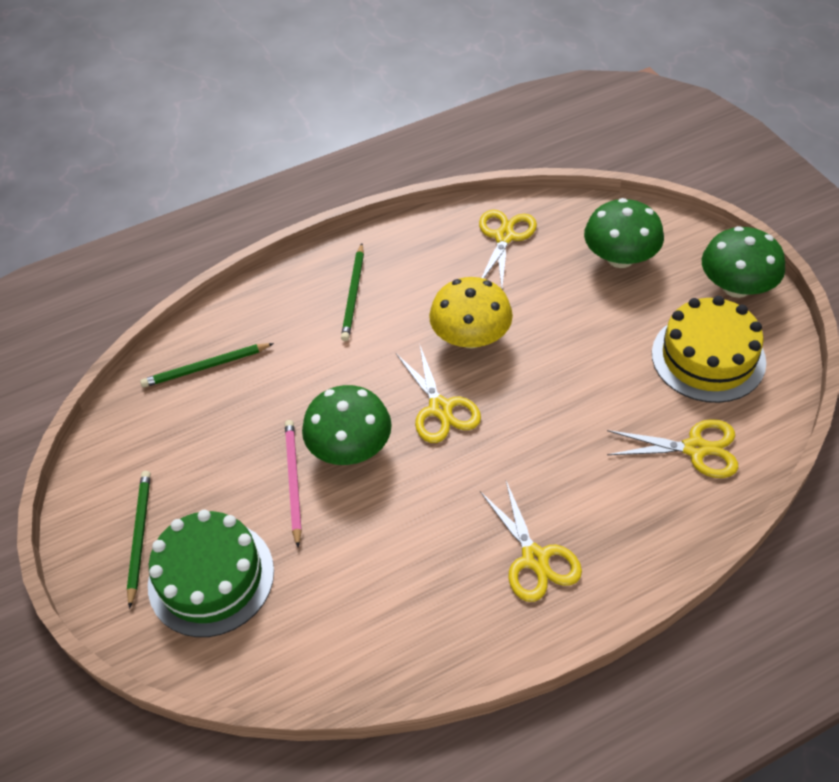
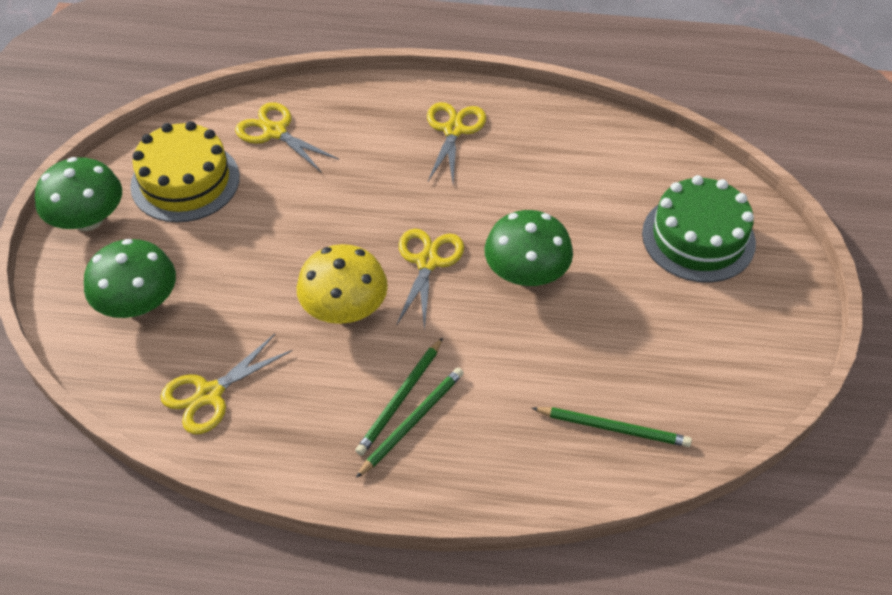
camera: 150 degrees left, 0 degrees up
green pencil [127,471,151,609] -> green pencil moved to [355,338,443,456]
pink pencil [285,420,302,547] -> none

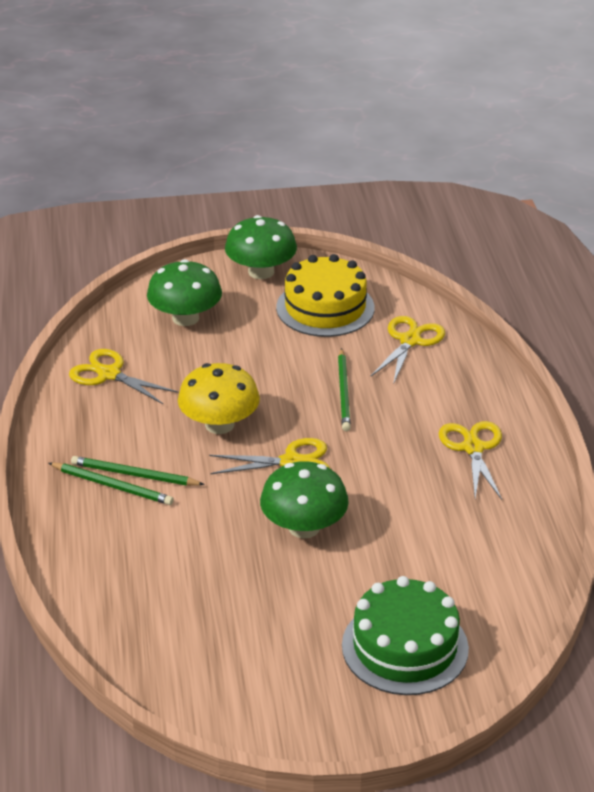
camera: 75 degrees right, 15 degrees down
yellow scissors [427,102,486,182] -> yellow scissors turned 90 degrees counterclockwise [438,421,502,500]
green pencil [532,407,692,447] -> green pencil moved to [338,348,351,431]

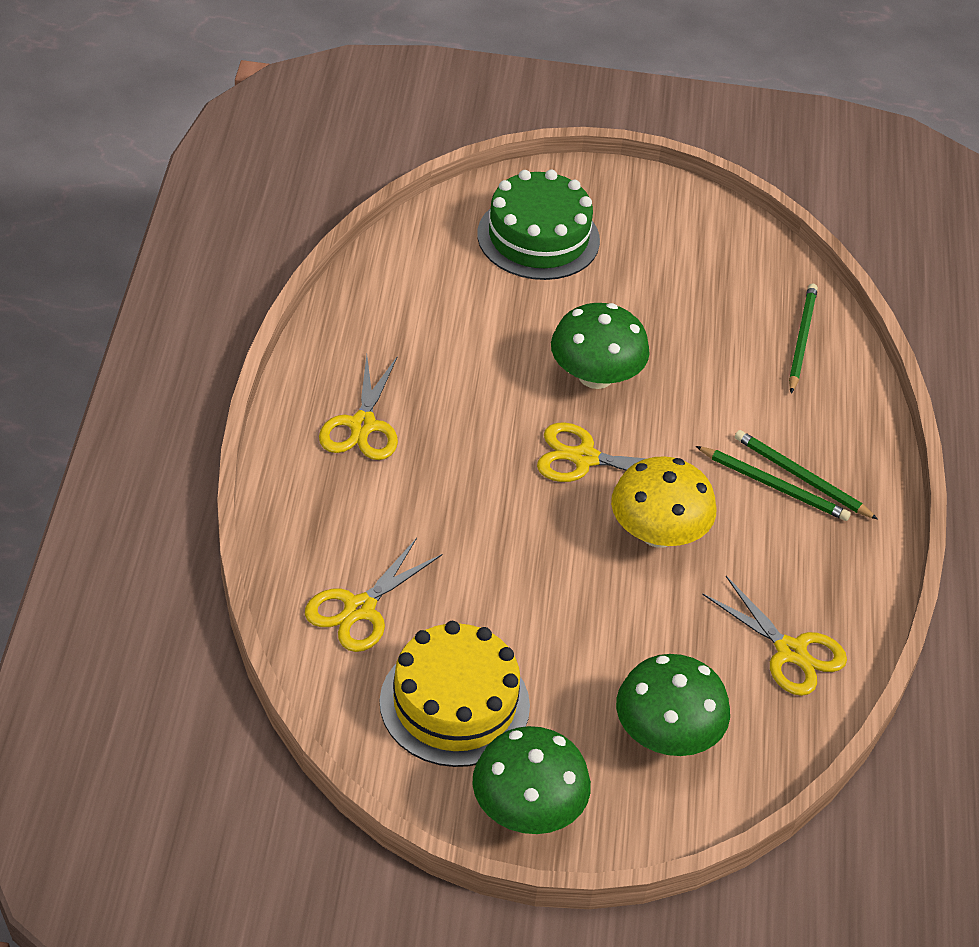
camera: 170 degrees left, 10 degrees up
green pencil [338,348,351,431] -> green pencil moved to [789,284,818,393]

